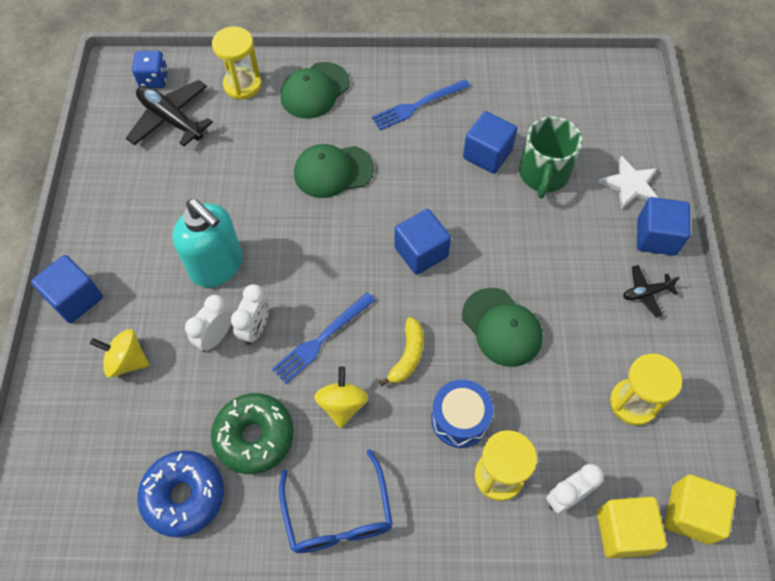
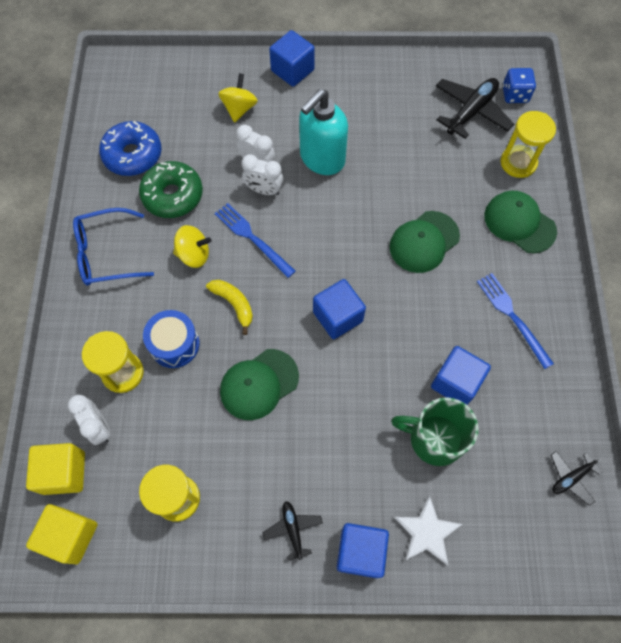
camera: 90 degrees right, 5 degrees up
green cap [294,144,374,198] -> green cap turned 120 degrees counterclockwise [389,211,460,273]
yellow banana [379,317,424,386] -> yellow banana turned 150 degrees counterclockwise [206,280,253,335]
none -> black plane [551,451,602,506]

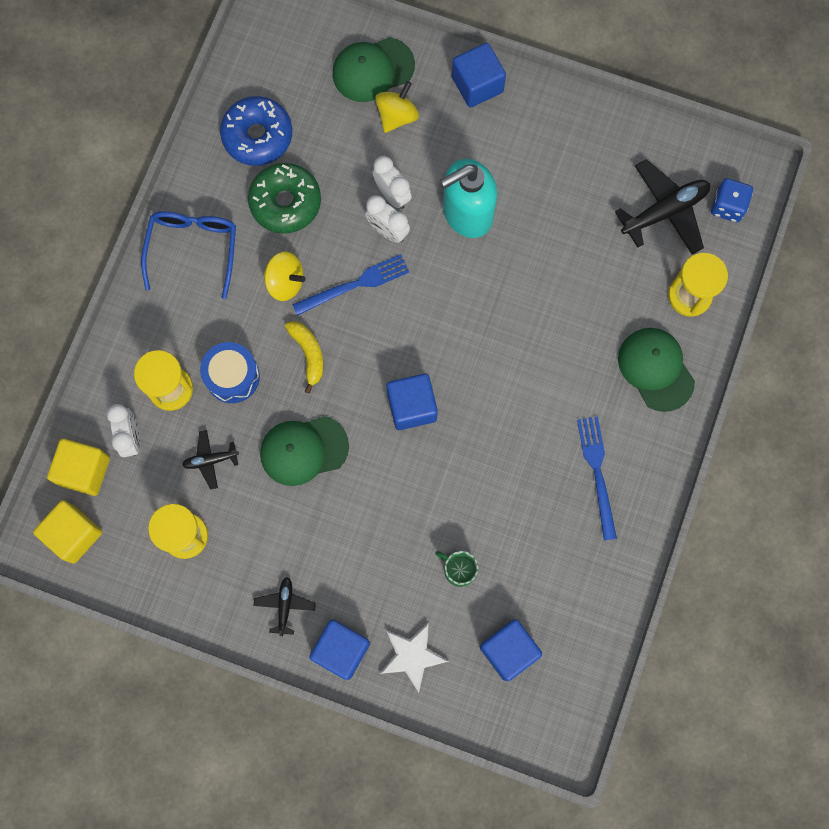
camera: 20 degrees right, 10 degrees up
blue glasses [73,208,154,286] -> blue glasses turned 90 degrees clockwise [141,211,236,299]
blue fork [215,203,296,278] -> blue fork turned 90 degrees clockwise [292,254,409,316]
green cap [389,211,460,273] -> green cap moved to [333,37,415,102]
green mug [391,397,479,466] -> green mug [435,551,478,587], size x0.56
blue cube [431,346,491,405] -> blue cube moved to [480,619,542,681]
black plane [551,451,602,506] -> black plane moved to [182,430,239,490]

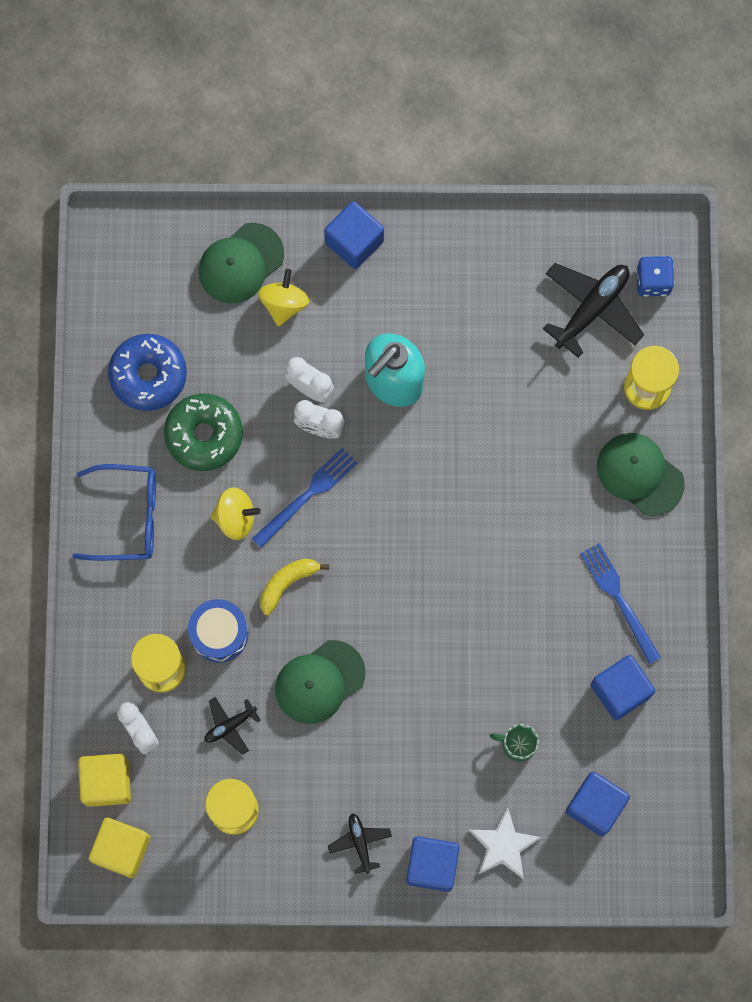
camera: 20 degrees left, 0 degrees up
blue glasses [141,211,236,299] -> blue glasses turned 105 degrees clockwise [72,464,156,561]
yellow banana [285,321,323,394] -> yellow banana turned 90 degrees counterclockwise [260,558,329,615]
blue cube [387,374,438,430] -> blue cube moved to [591,655,655,720]

